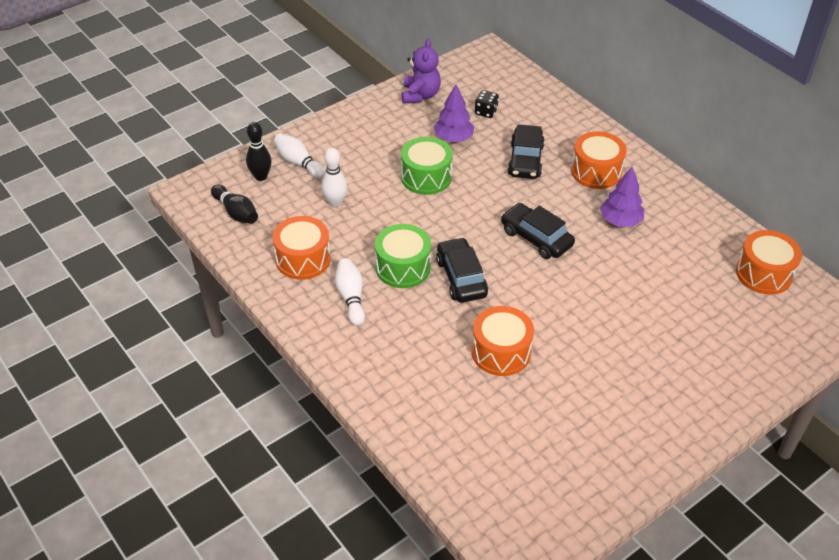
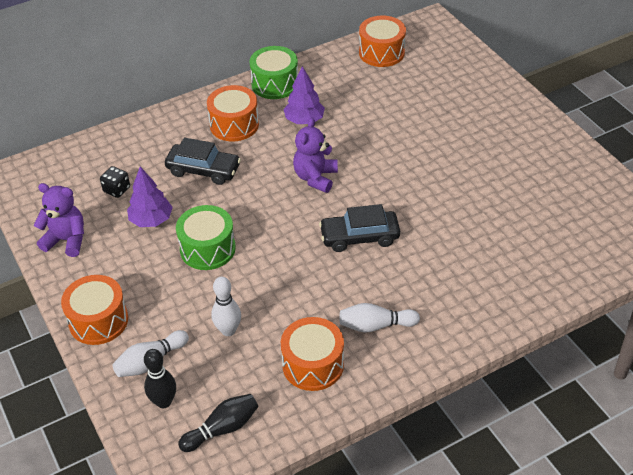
camera: 80 degrees left, 0 degrees up
green drum [375,224,431,288] -> green drum moved to [249,46,298,99]
orange drum [472,306,534,376] -> orange drum moved to [61,275,128,345]
black car [501,203,575,259] -> purple teddy bear [293,118,338,193]

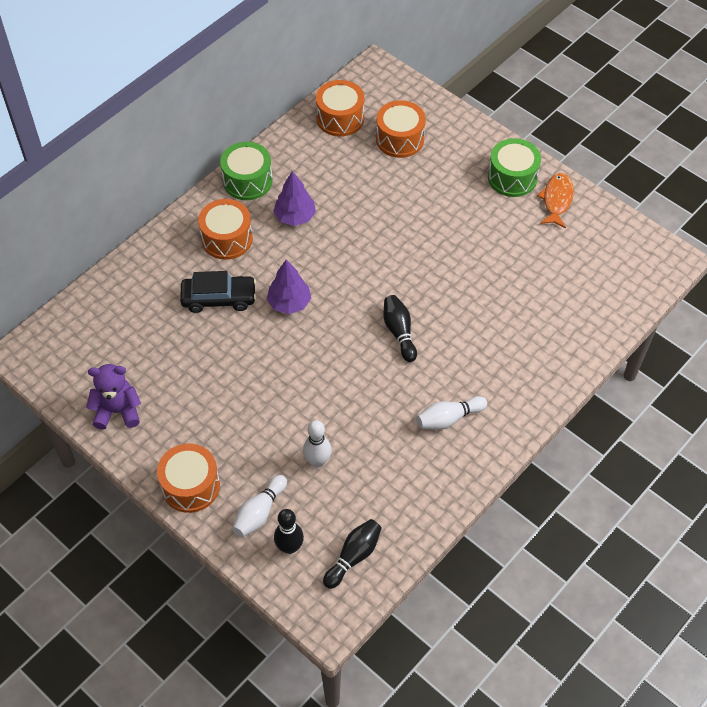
camera: 20 degrees left, 10 degrees up
black dice [100,166,130,198] -> none
purple tree [127,167,173,227] -> purple tree moved to [267,259,311,314]
green drum [176,205,236,270] -> green drum moved to [488,138,541,197]
orange drum [281,317,344,391] -> orange drum moved to [376,100,426,158]
purple teddy bear [293,118,338,193] -> none
black car [319,204,400,252] -> black bowling pin [383,295,417,362]
none -> orange fish [537,173,574,228]

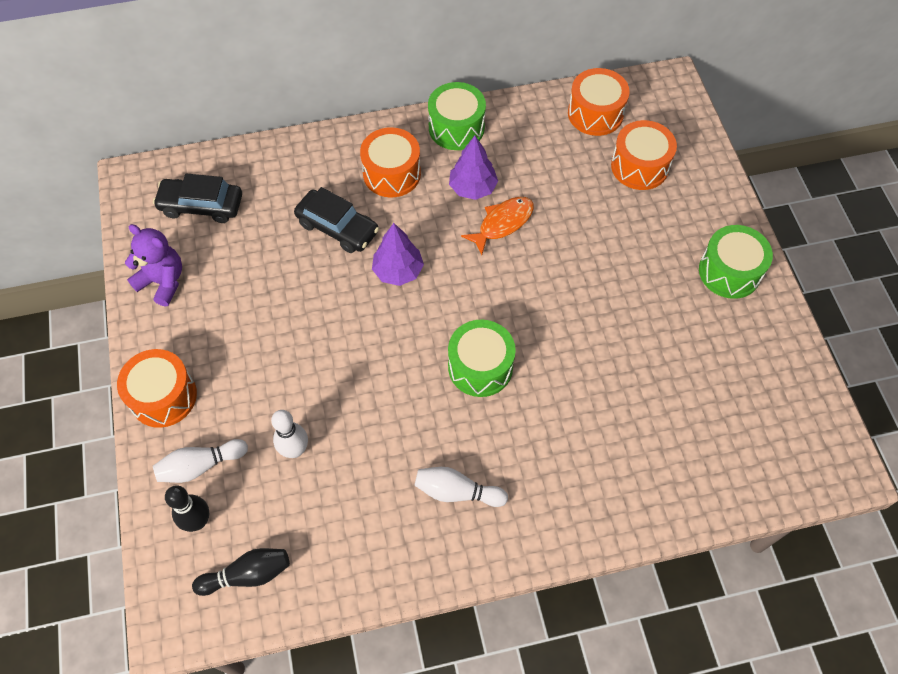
camera: 35 degrees right, 5 degrees up
black bowling pin [383,295,417,362] -> green drum [448,320,516,397]
orange fish [537,173,574,228] -> orange fish moved to [461,197,534,255]
none -> black car [153,173,242,223]

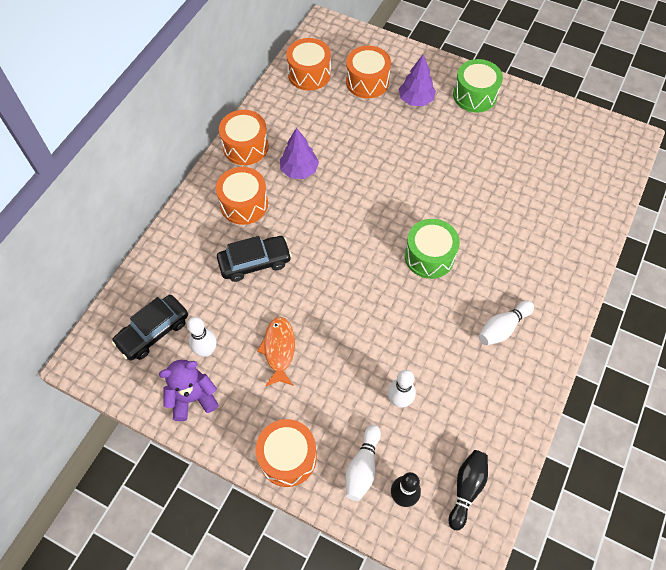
camera: 50 degrees left, 0 degrees up
purple tree [372,223,424,286] -> purple tree moved to [399,55,436,106]
green drum [428,82,486,150] -> orange drum [219,110,269,165]
orange fish [461,197,534,255] -> orange fish moved to [257,317,295,386]
none -> white bowling pin [187,317,217,357]

